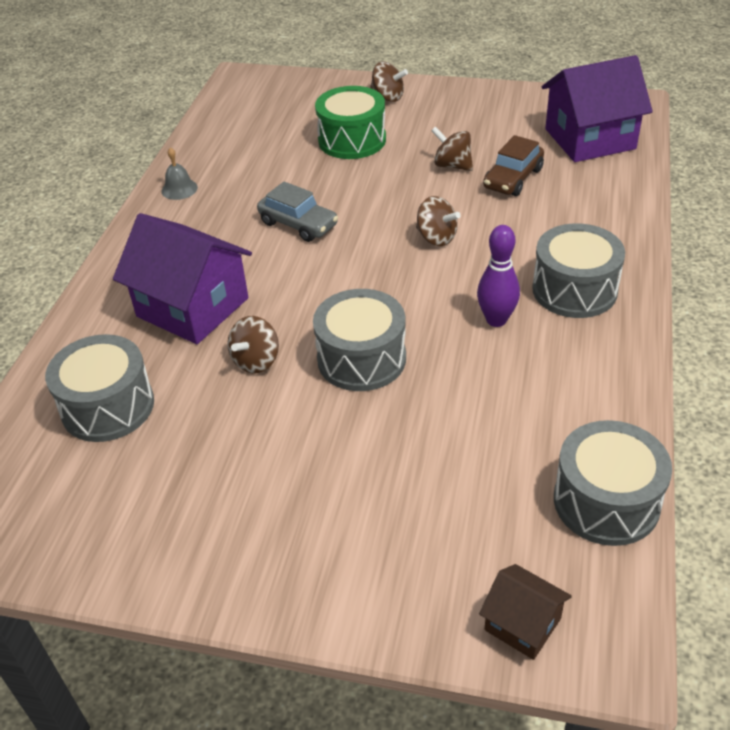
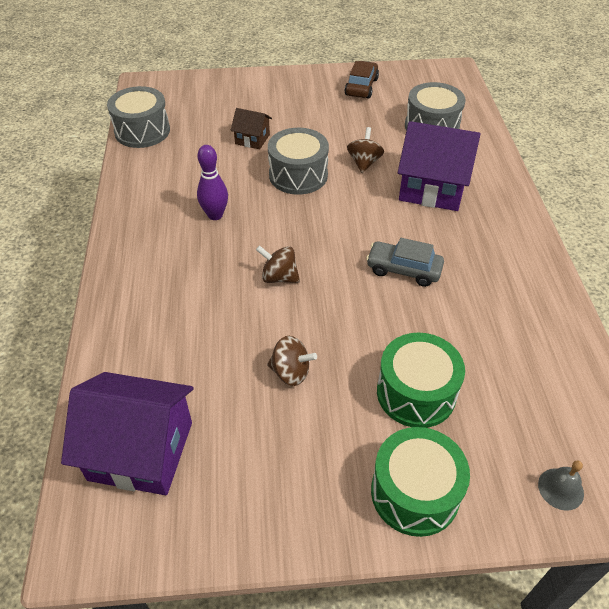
camera: 160 degrees right, 5 degrees up
grey bell [161,148,198,200] -> grey bell moved to [538,460,584,511]
brown spinning top [370,62,408,102] -> green drum [371,427,470,537]
brown house [479,564,572,660] -> brown house moved to [231,108,272,149]
brown car [483,135,544,196] -> brown car moved to [344,61,379,99]
grey drum [532,223,625,318] -> none
purple house [542,55,653,162] -> purple house turned 45 degrees clockwise [61,372,193,495]

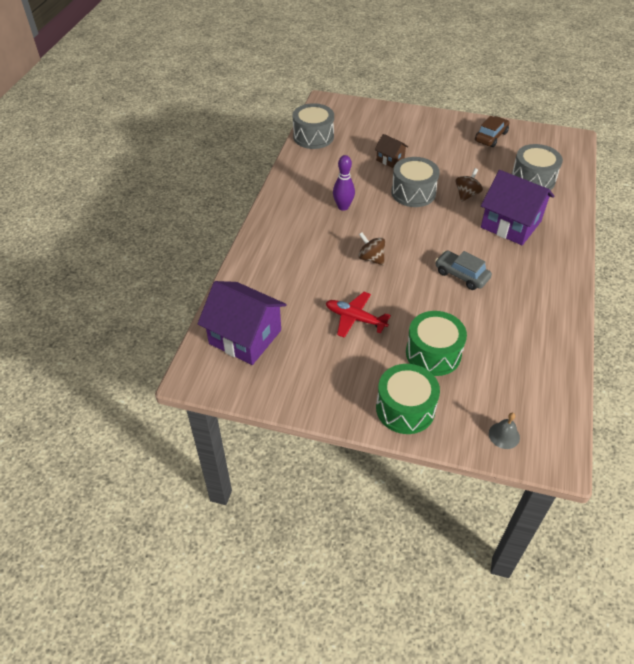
camera: 20 degrees right, 0 degrees up
brown spinning top [267,336,317,386] -> red plane [326,292,391,338]

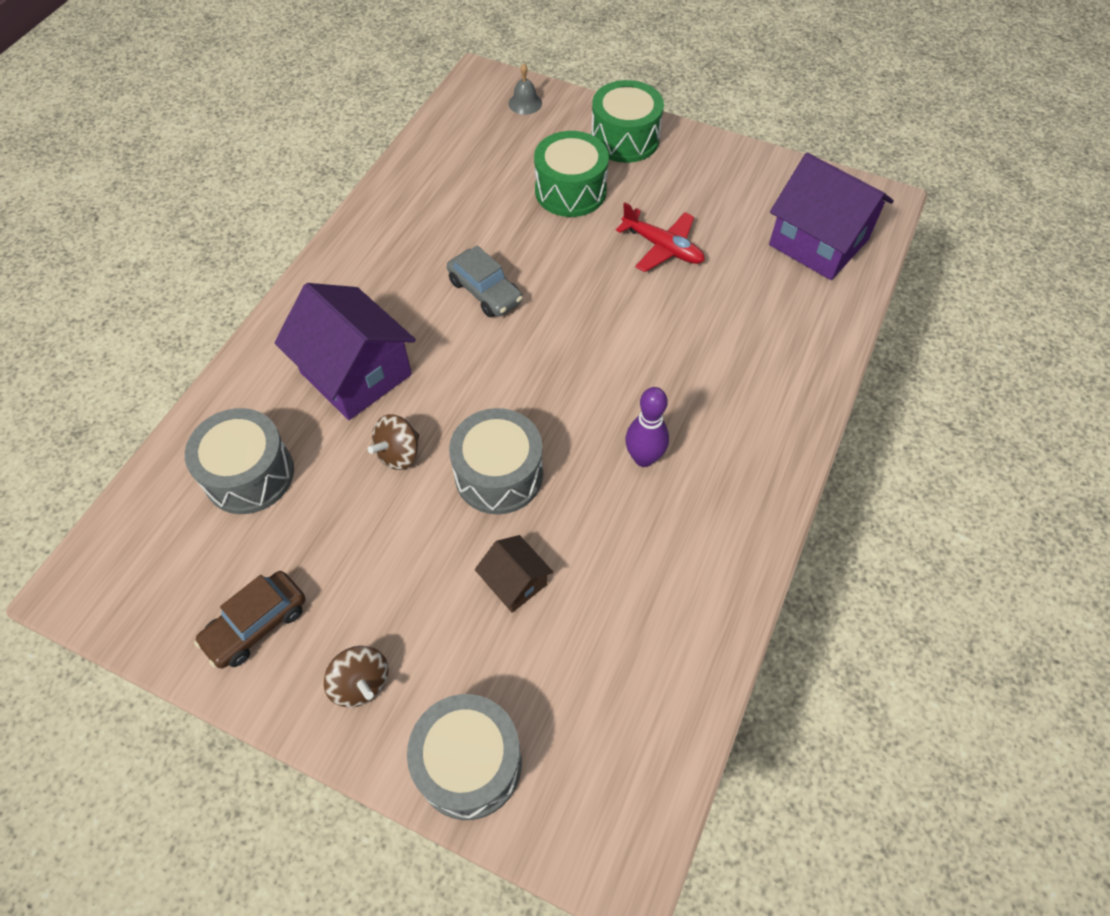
camera: 170 degrees left, 10 degrees up
grey drum [293,103,334,149] -> grey drum moved to [407,694,522,820]
brown spinning top [358,232,385,265] -> brown spinning top moved to [324,646,389,708]

